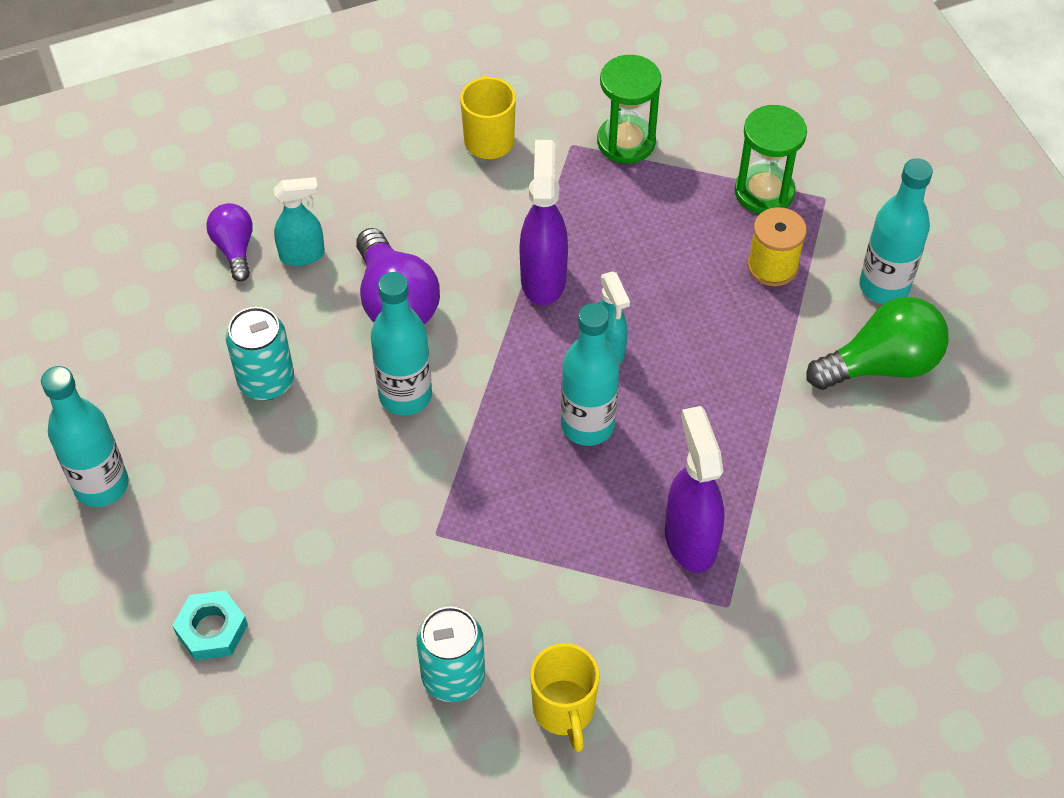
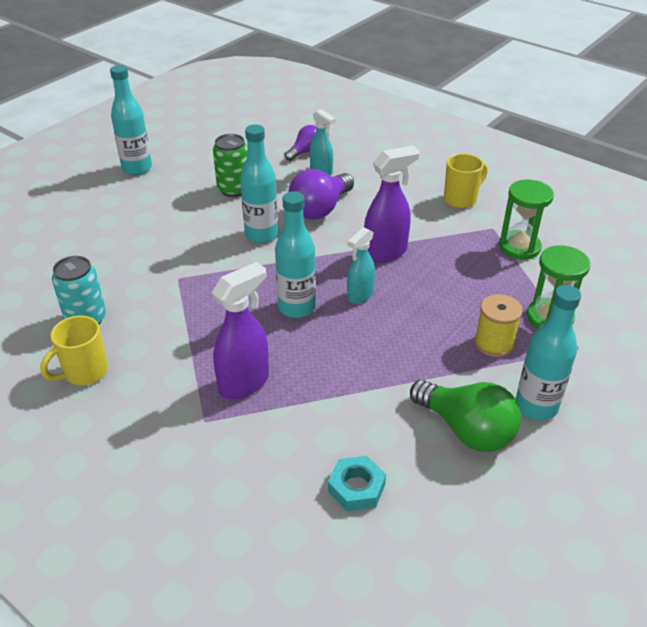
camera: 60 degrees right, 15 degrees down
turquoise nut [172,590,248,661] -> turquoise nut moved to [328,456,386,511]
turquoise can [226,307,294,400] -> green can [213,134,248,197]

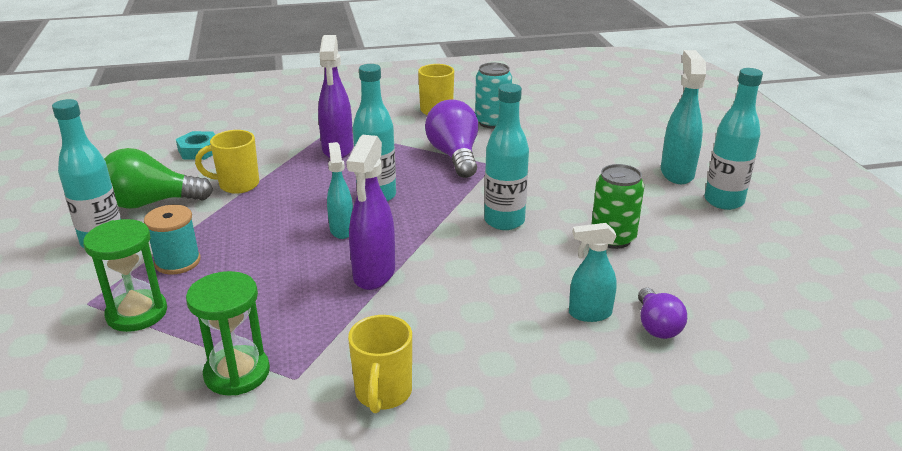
camera: 130 degrees right, 10 degrees down
purple light bulb [288,169,354,220] -> purple light bulb moved to [425,100,478,178]
yellow spool [474,294,523,357] -> turquoise spool [144,205,201,274]
none -> yellow mug [195,130,259,194]
none -> turquoise spray bottle [661,50,706,184]

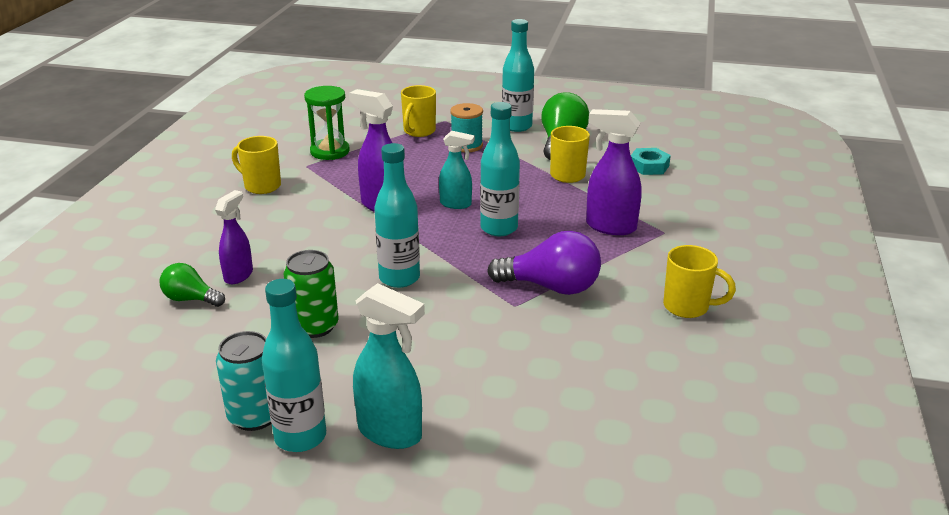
camera: 115 degrees right, 0 degrees up
green hourglass [83,219,167,332] -> yellow mug [401,85,436,137]
turquoise can [475,62,512,129] -> turquoise can moved to [216,331,271,431]
turquoise spray bottle [569,223,617,322] -> purple spray bottle [215,190,253,284]
purple light bulb [638,288,687,339] -> green light bulb [159,263,225,307]

